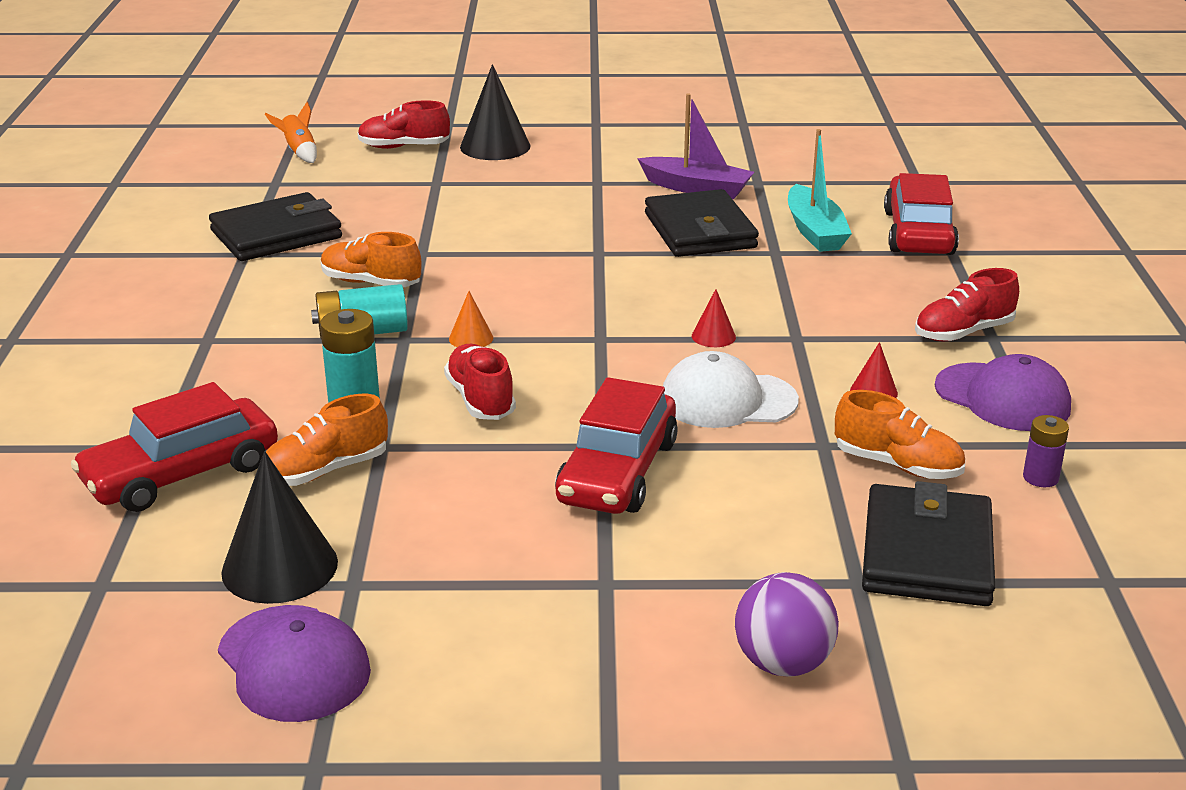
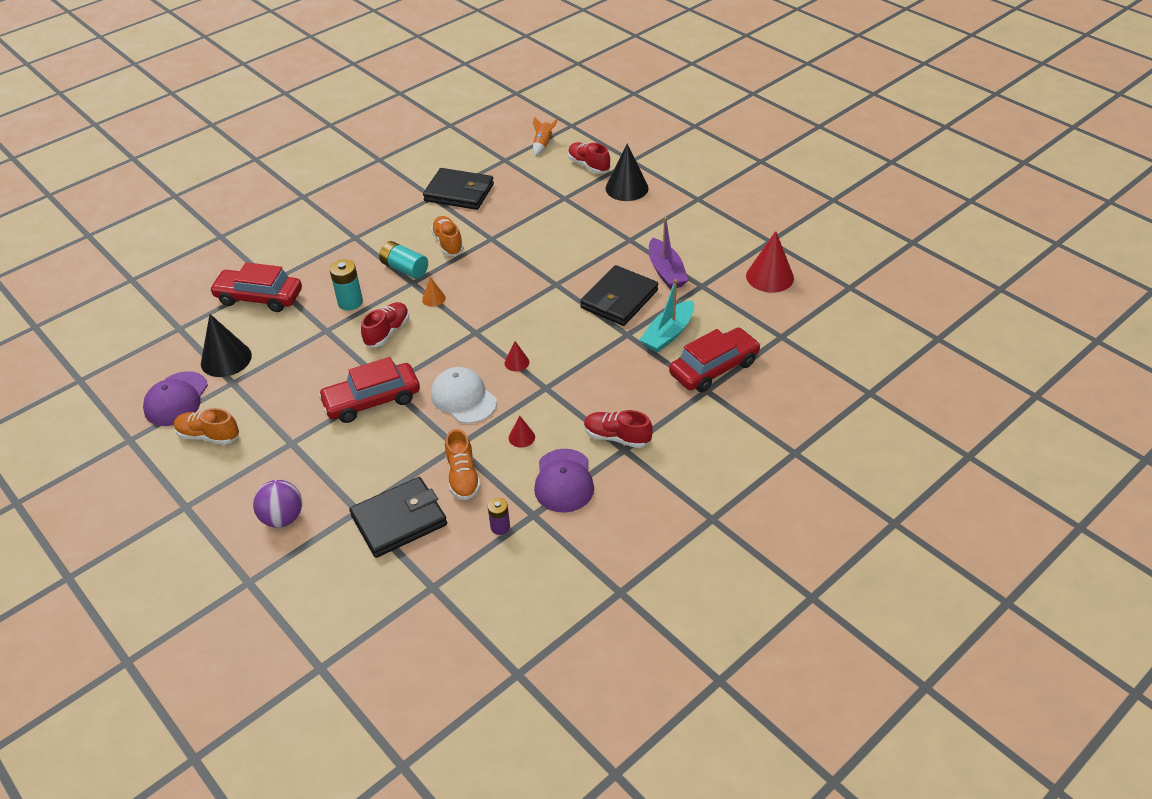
camera: 50 degrees right, 15 degrees up
orange shoe [266,394,388,486] -> orange shoe moved to [174,408,239,445]
none -> red cone [746,231,794,292]

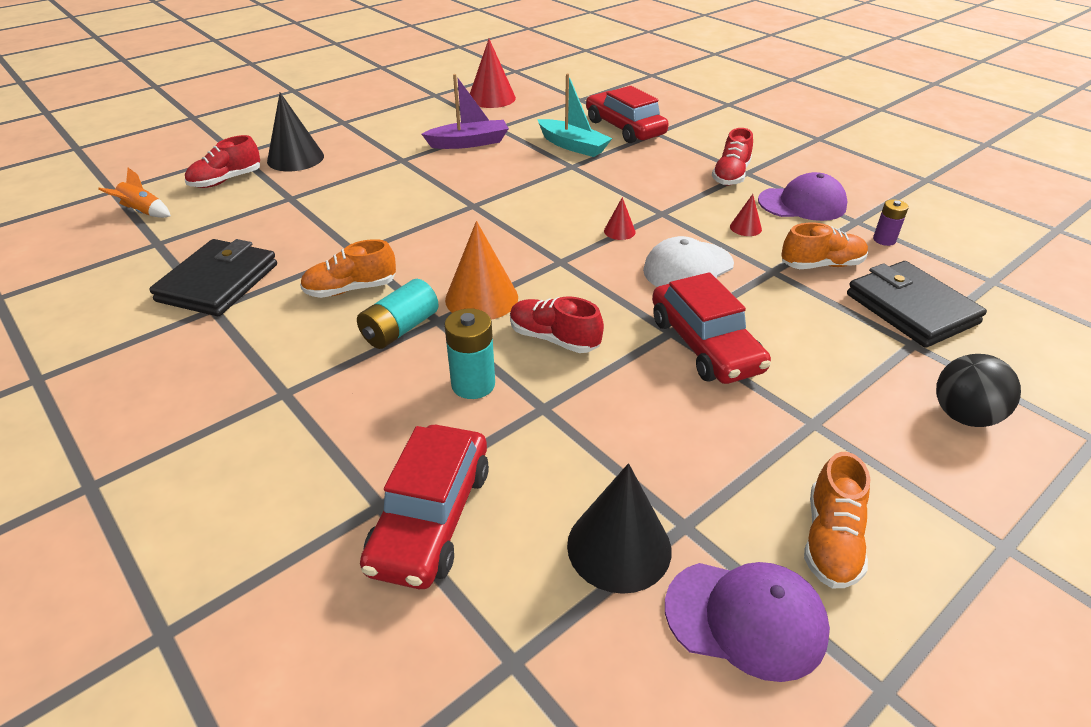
camera: 90 degrees left, 5 degrees down
purple ball [253,480,302,528] -> black ball [936,354,1021,427]
orange cone [422,277,446,307] -> orange cone [445,221,518,320], size x2.04
black wallet [580,265,658,326] -> none

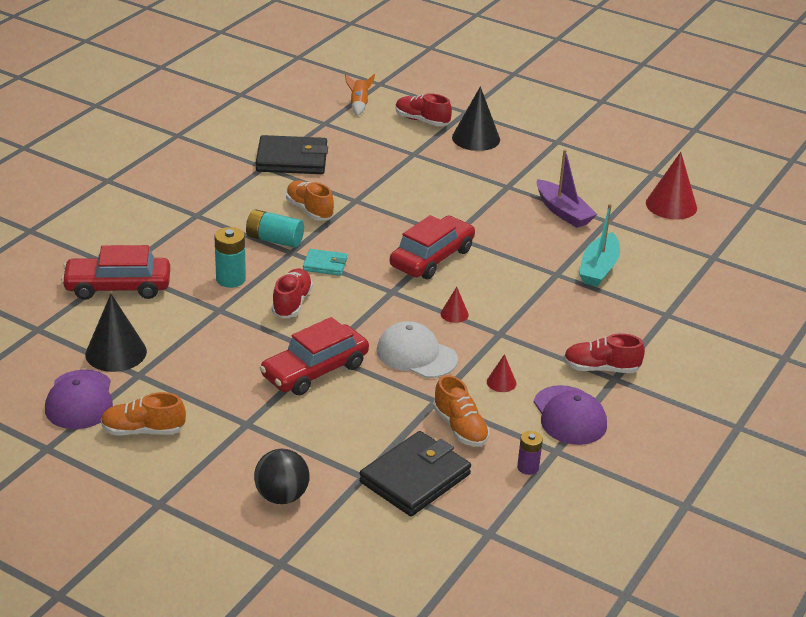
camera: 70 degrees right, 5 degrees down
orange cone [445,221,518,320] -> turquoise wallet [303,249,347,276]
red car [586,86,669,143] -> red car moved to [390,215,475,279]

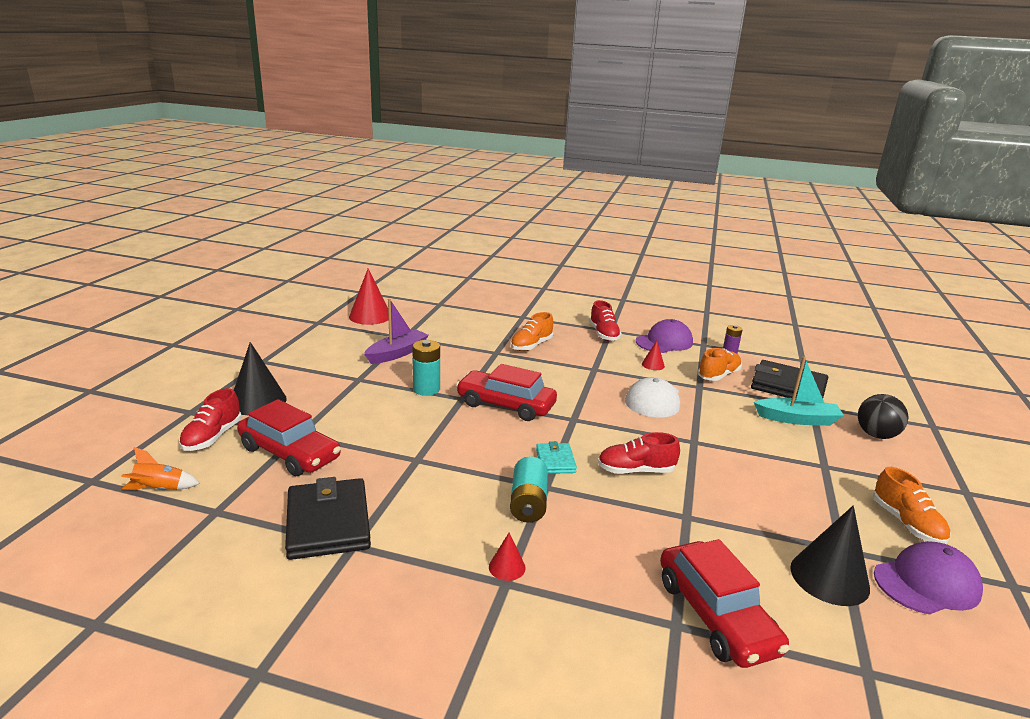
camera: 105 degrees left, 10 degrees down
turquoise battery [214,227,246,288] -> turquoise battery moved to [412,340,440,396]
red car [260,317,369,395] -> red car moved to [237,399,341,476]
orange shoe [286,180,334,221] -> orange shoe moved to [510,312,553,351]
red cone [441,287,469,323] -> red cone moved to [489,533,526,581]
turquoise boat [579,204,620,287] -> turquoise boat moved to [754,357,844,426]

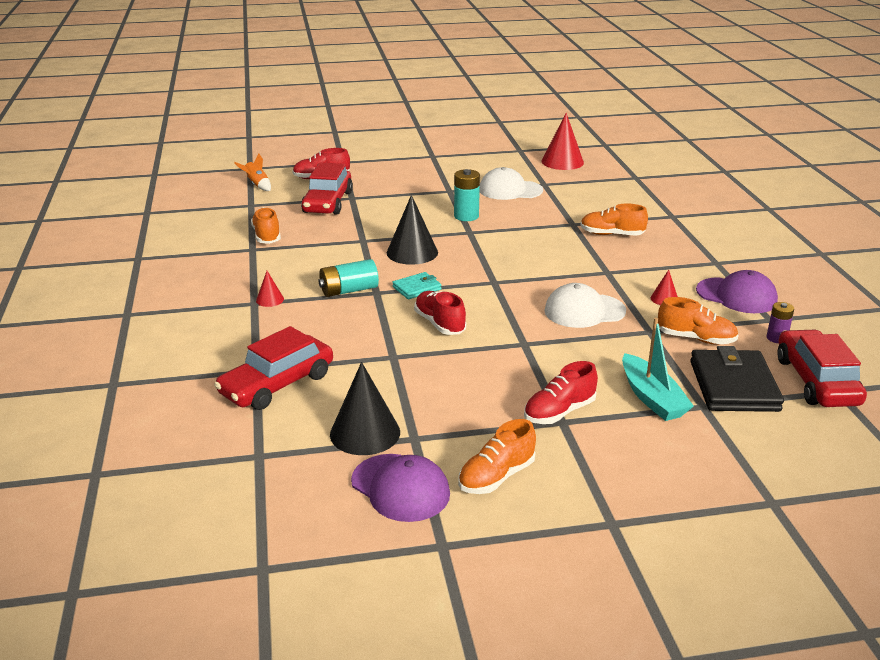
camera: 65 degrees right, 5 degrees up
black cone [234,342,287,415] -> black cone moved to [387,195,438,265]
black wallet [285,477,371,560] -> orange shoe [251,207,281,244]
purple boat [364,299,429,364] -> white cap [480,167,543,200]
red car [456,364,557,421] -> red car moved to [777,329,867,407]
red shoe [589,300,622,341] -> red shoe moved to [524,361,598,424]
black ball [858,394,909,439] -> none

